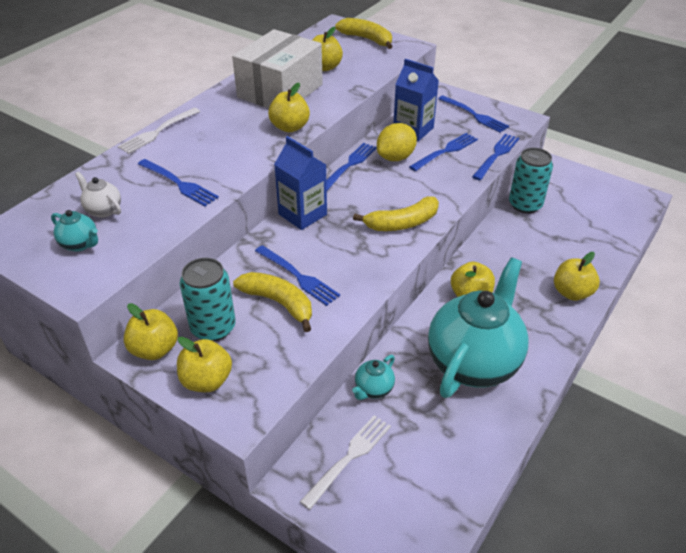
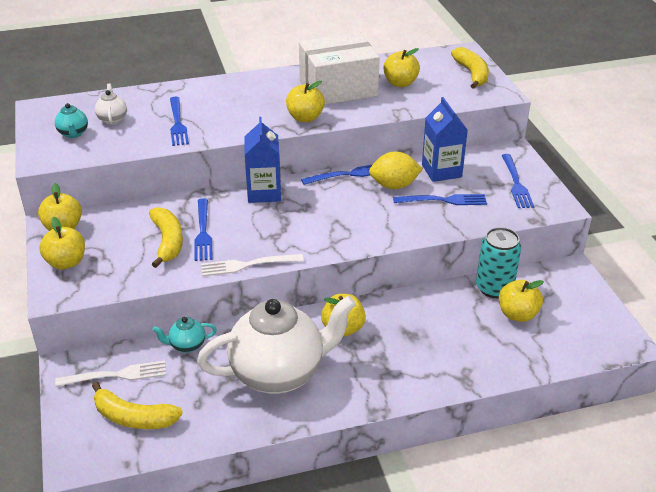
camera: 40 degrees right, 5 degrees down
white fork [118,108,200,154] -> white fork moved to [201,254,304,276]
turquoise can [180,258,235,341] -> none
yellow banana [353,196,439,231] -> yellow banana moved to [92,382,183,429]
turquoise teapot [428,257,529,398] -> white teapot [197,296,356,394]
blue fork [472,134,519,180] -> none
yellow apple [554,252,600,301] -> yellow apple moved to [499,280,544,322]

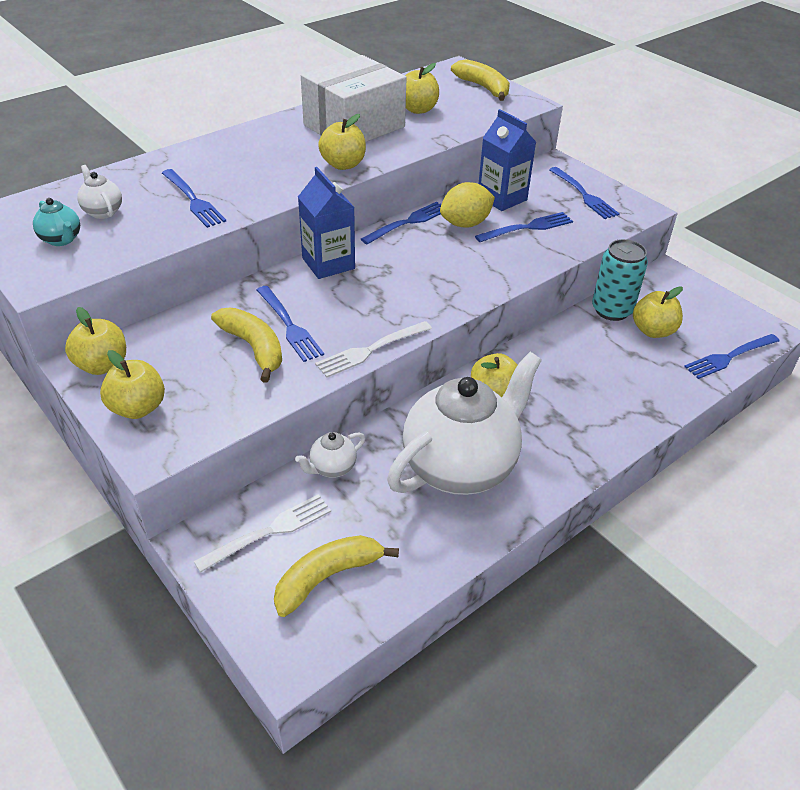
camera: 25 degrees left, 5 degrees up
yellow banana [92,382,183,429] -> yellow banana turned 150 degrees clockwise [274,535,399,617]
turquoise teapot [152,317,217,353] -> white teapot [295,432,365,478]
none -> blue fork [684,334,780,379]

